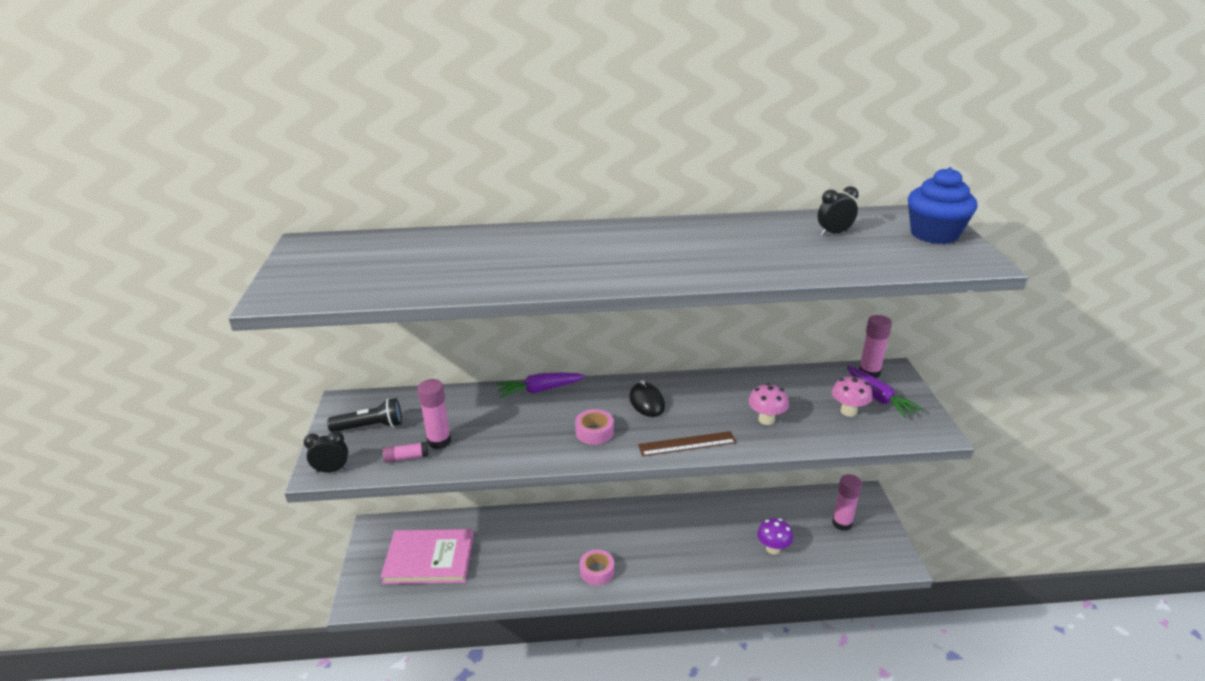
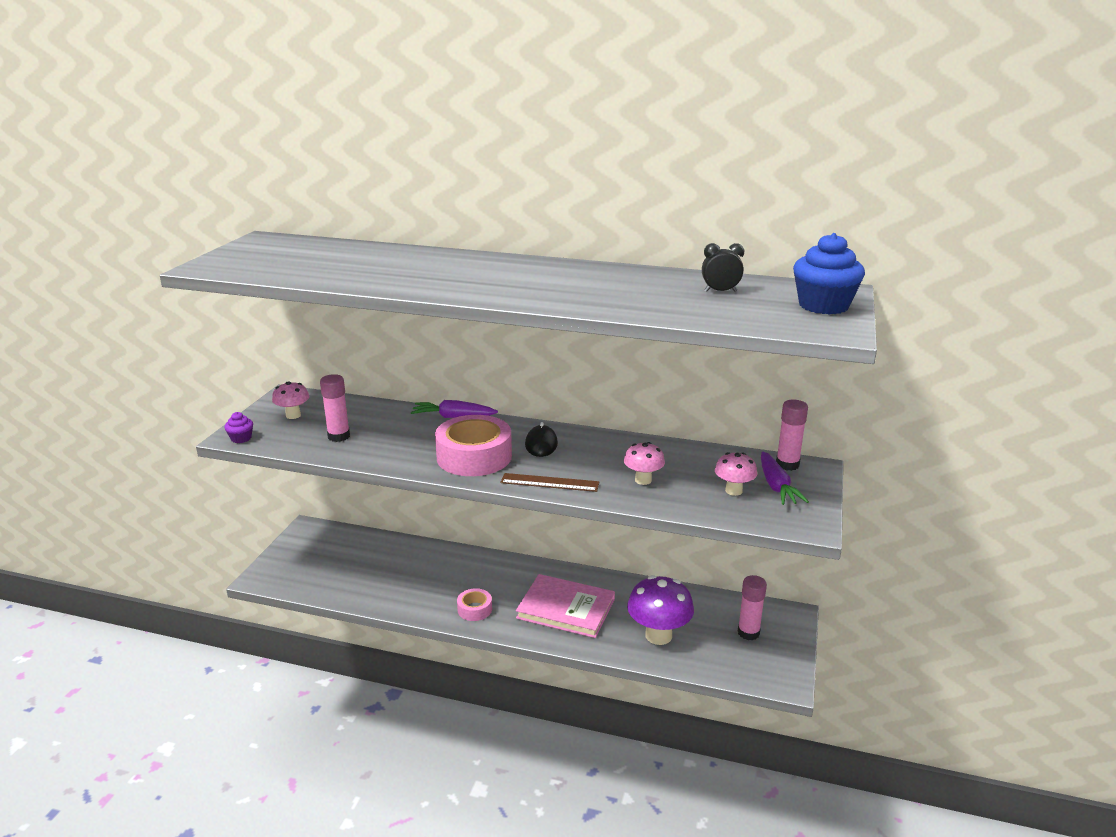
camera: 20 degrees right, 5 degrees down
black clock [304,431,348,473] -> purple cupcake [224,412,253,443]
black flashlight [327,398,402,432] -> pink mushroom [272,381,309,419]
pink book [381,529,474,584] -> pink book moved to [516,574,615,638]
pink glue stick [383,442,429,463] -> none
pink tape [575,409,614,445] -> pink tape [435,415,512,476], size x2.01
purple mushroom [757,518,793,555] -> purple mushroom [627,575,694,645], size x1.74

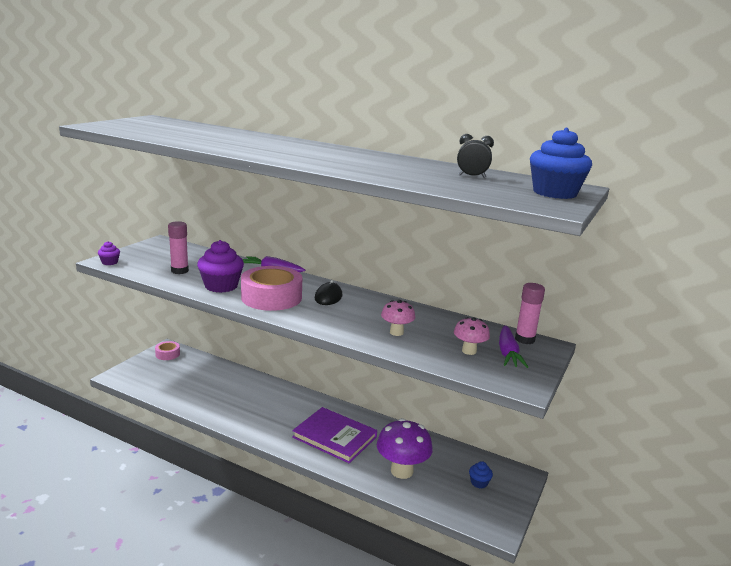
camera: 10 degrees right, 5 degrees down
pink mushroom [272,381,309,419] -> none
pink tape [457,588,492,621] -> pink tape moved to [155,341,180,360]
brown ruler [501,473,599,492] -> none
pink book [516,574,615,638] -> purple book [292,407,377,463]
pink glue stick [738,575,767,640] -> blue cupcake [469,461,493,488]
none -> purple cupcake [197,240,244,293]

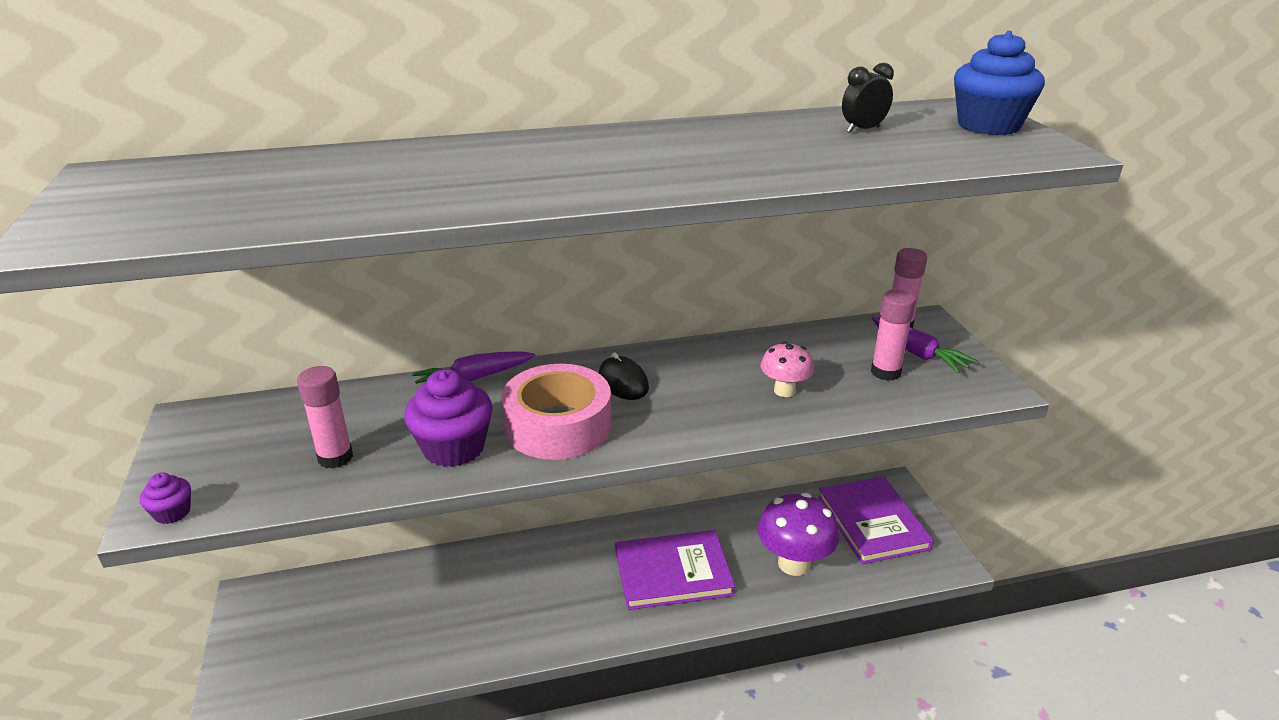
camera: 40 degrees left, 10 degrees up
pink tape [155,341,180,360] -> none
pink mushroom [454,317,490,355] -> pink glue stick [871,290,916,381]
blue cupcake [469,461,493,488] -> purple book [818,476,934,564]

